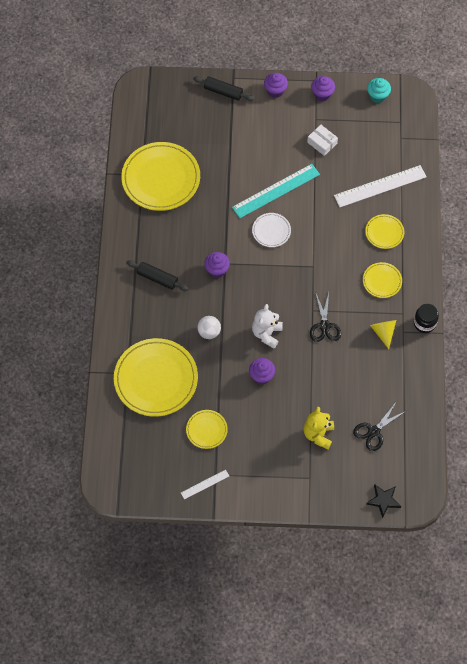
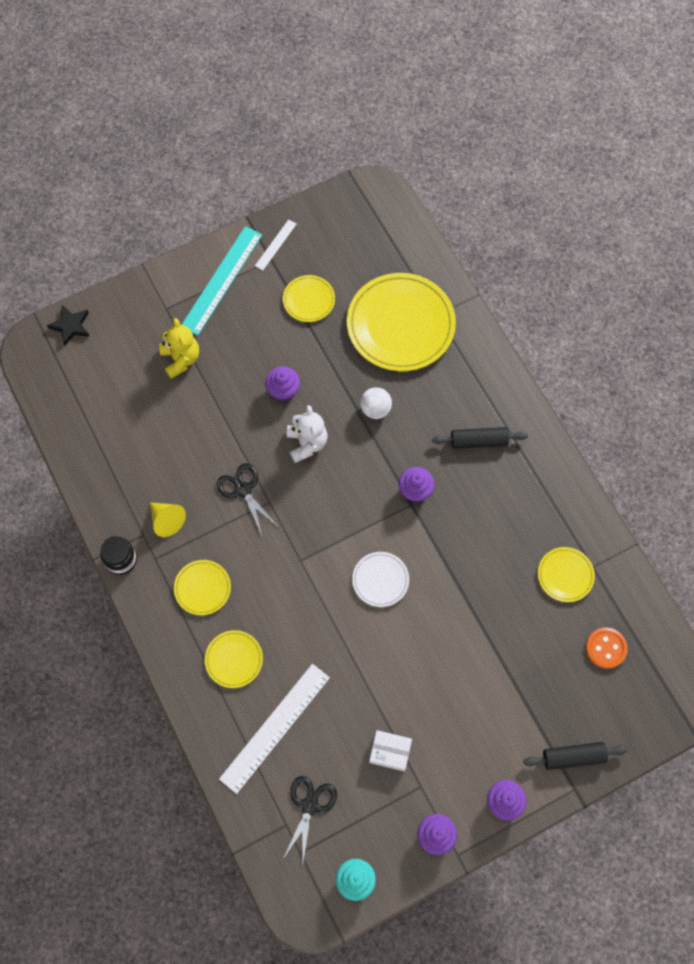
camera: 150 degrees right, 5 degrees up
yellow plate [121,142,200,211] -> yellow plate [538,547,595,602], size x0.49
turquoise ruler [232,164,320,218] -> turquoise ruler moved to [182,226,262,336]
black scissors [353,401,406,451] -> black scissors moved to [282,776,337,862]
none -> orange button [586,627,628,669]

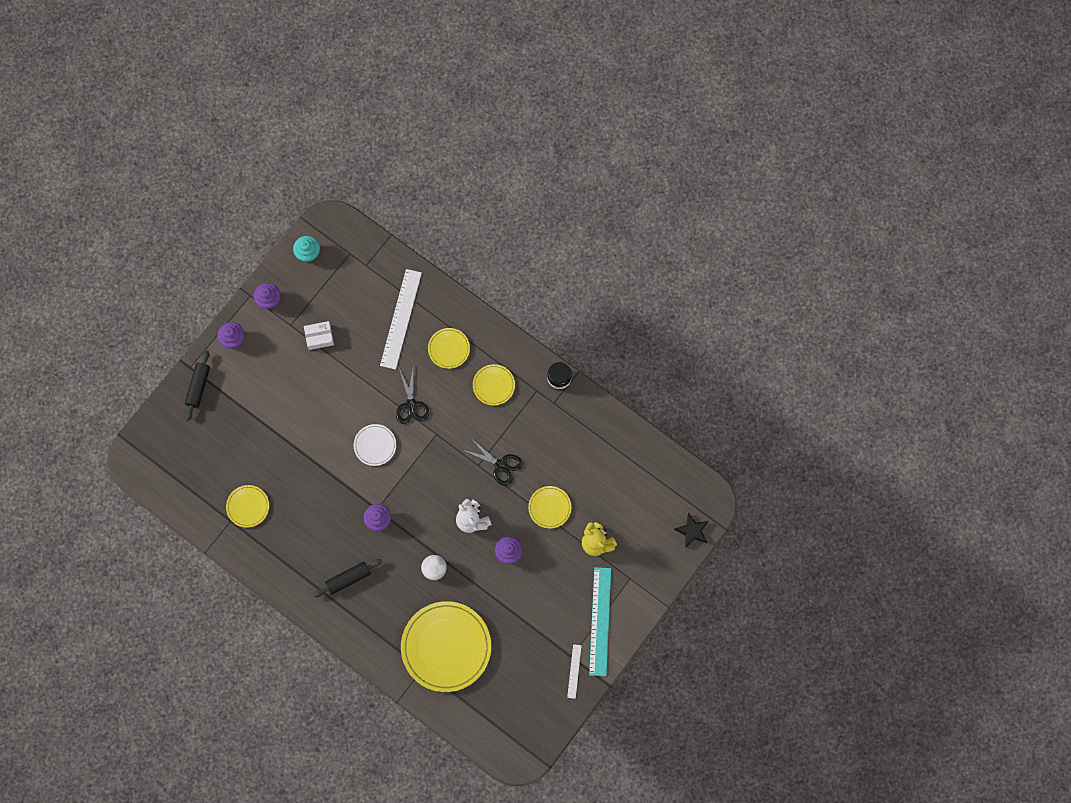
camera: 155 degrees right, 5 degrees up
yellow cone [150,503,186,537] -> none
black scissors [282,776,337,862] -> black scissors moved to [396,368,429,424]
yellow plate [283,275,335,322] -> yellow plate moved to [528,486,571,529]
black rolling pin [523,742,627,770] -> black rolling pin turned 45 degrees counterclockwise [185,350,210,421]
orange button [586,627,628,669] -> none

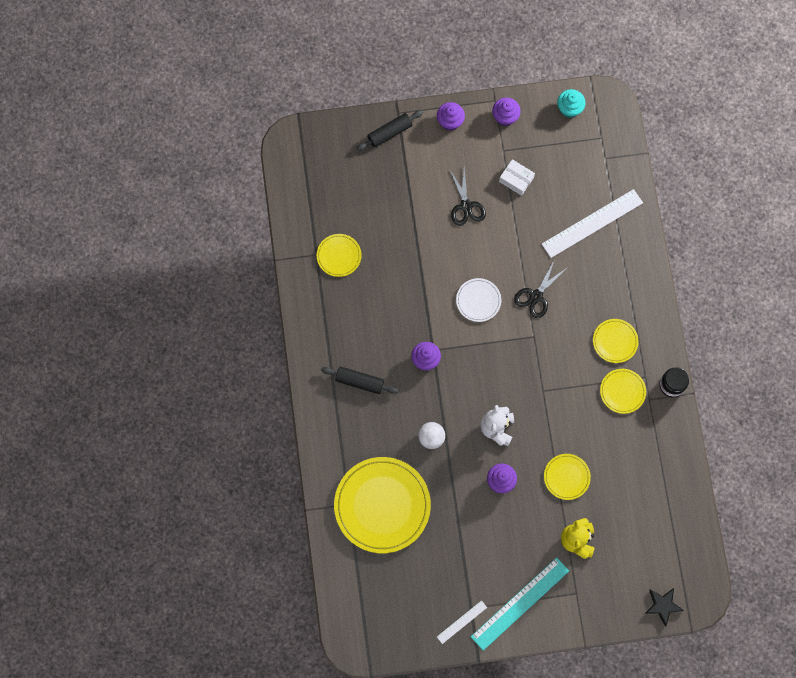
camera: 45 degrees right, 0 degrees up
yellow plate [428,328,470,369] -> yellow plate moved to [600,369,646,414]
black scissors [463,438,522,486] -> black scissors moved to [450,168,486,226]

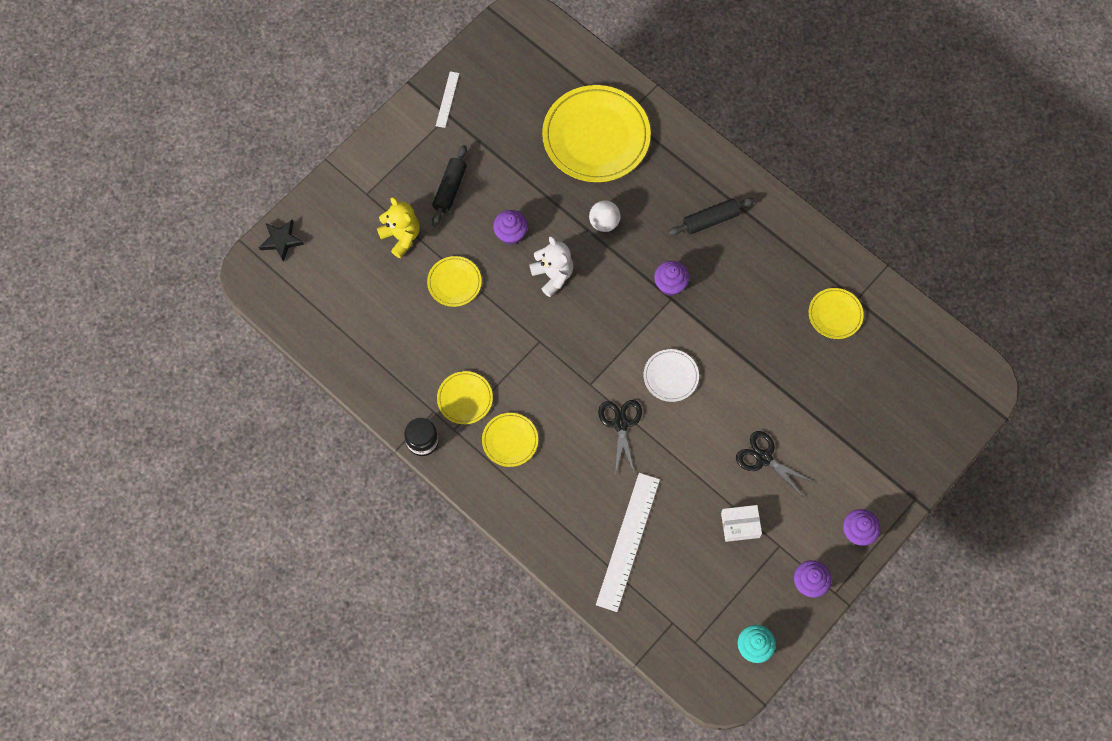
camera: 140 degrees right, 5 degrees down
black rolling pin [357,110,423,151] -> black rolling pin moved to [432,145,467,227]
turquoise ruler [471,557,569,651] -> none

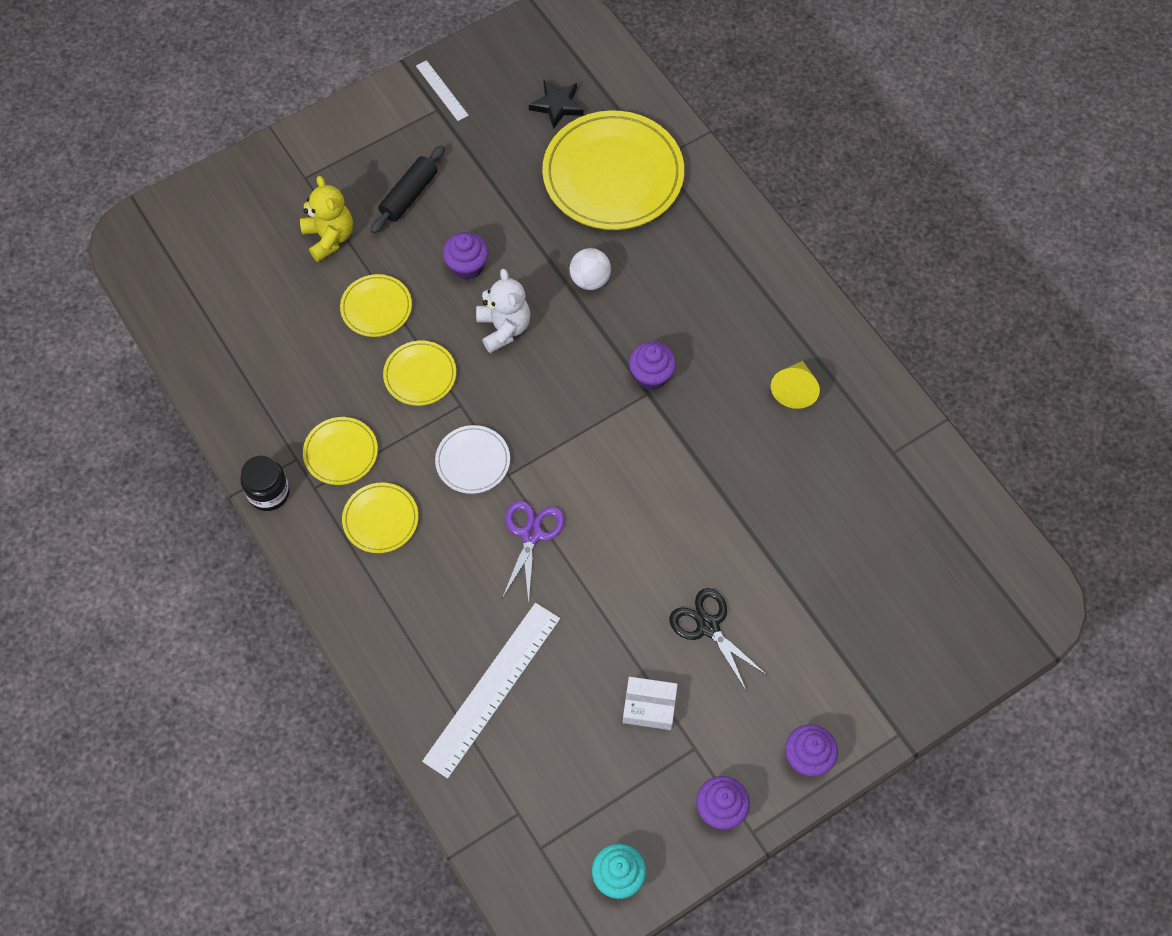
camera: 15 degrees right, 5 degrees down
black star [259,219,304,262] -> black star moved to [529,80,584,129]
white ruler [436,71,459,128] -> white ruler turned 60 degrees counterclockwise [416,60,469,121]
black scissors [598,400,642,475] -> purple scissors [502,500,565,603]
white plate [643,349,699,402] -> white plate moved to [435,425,510,494]
black rolling pin [668,198,755,235] -> none
yellow plate [809,288,864,339] -> yellow plate moved to [383,341,456,406]
none -> yellow cone [771,361,820,409]

